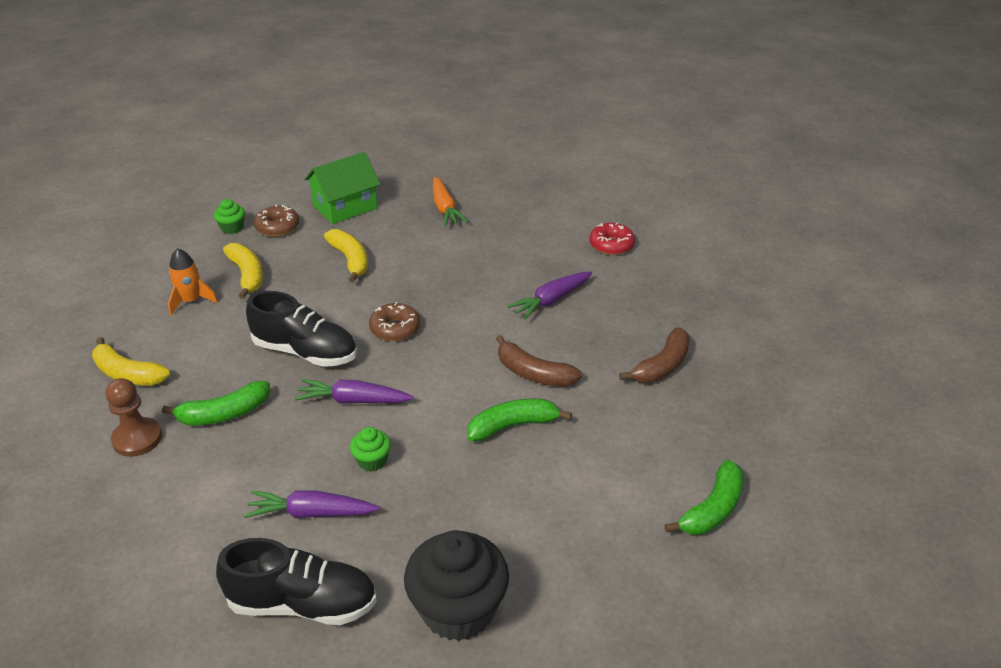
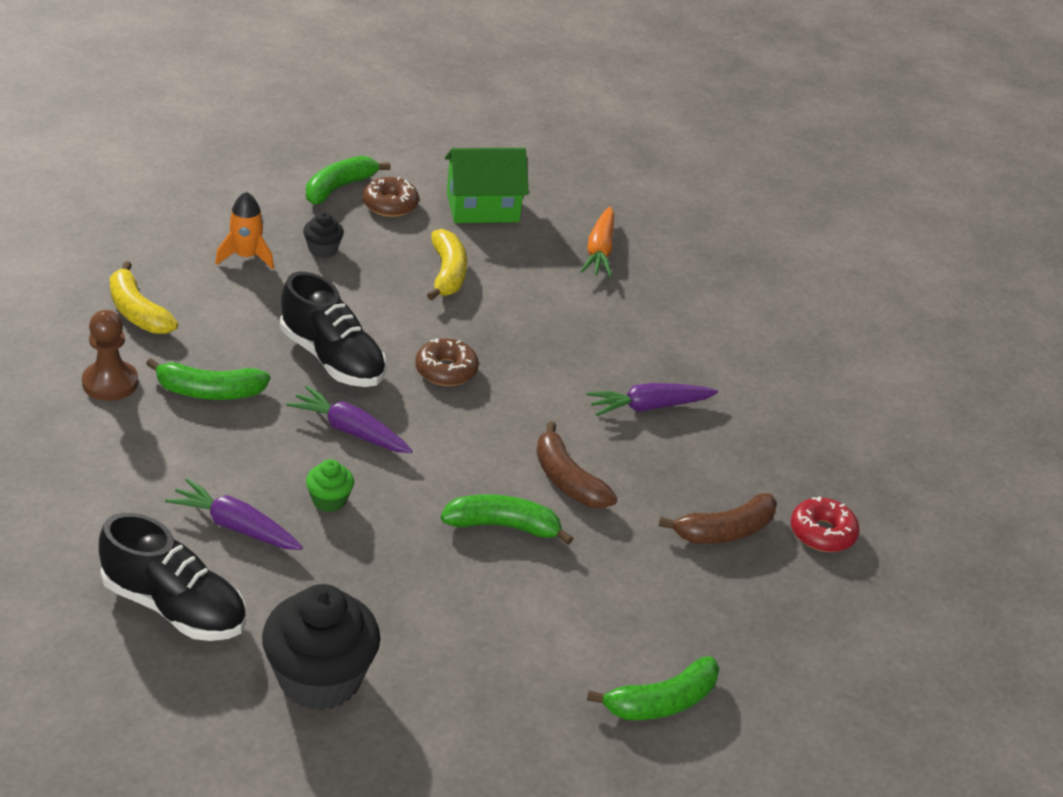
camera: 20 degrees right, 0 degrees up
green cupcake [214,199,245,234] -> green banana [306,156,390,204]
yellow banana [223,243,263,299] -> black cupcake [303,212,344,258]
red donut [589,222,635,255] -> red donut moved to [791,497,859,552]

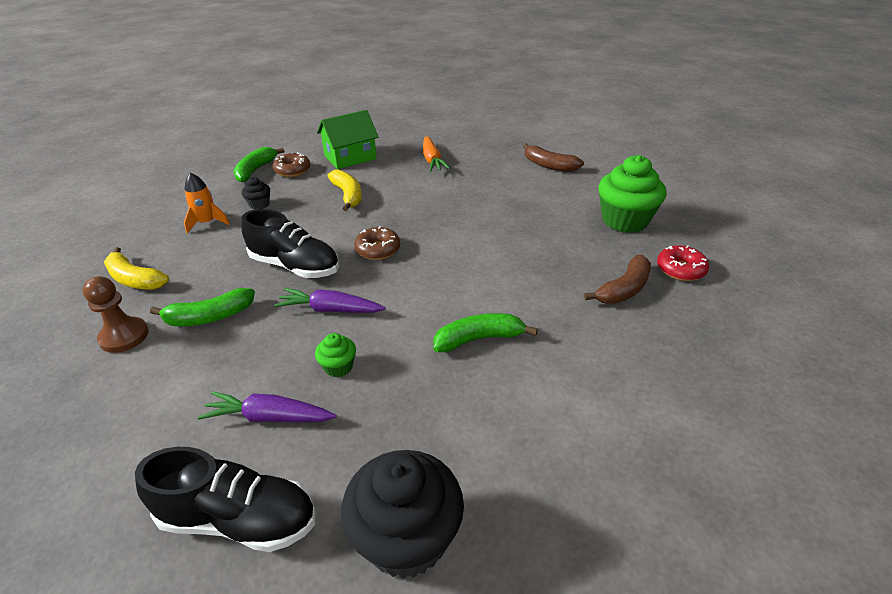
camera: 15 degrees left, 0 degrees up
brown banana [536,421,617,508] -> brown banana moved to [523,143,584,172]
purple carrot [586,383,718,416] -> none
green banana [587,656,719,720] -> none
none -> green cupcake [598,155,666,233]

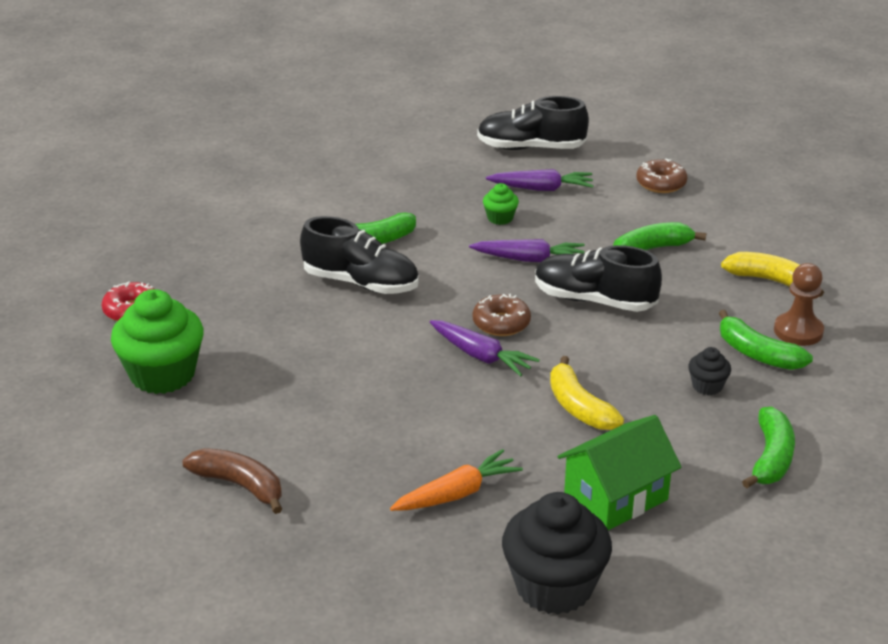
camera: 175 degrees right, 5 degrees down
brown pawn [82,276,149,353] -> brown pawn moved to [774,263,824,346]
orange rocket [184,173,230,233] -> green banana [719,310,813,370]
brown donut [273,152,310,177] -> brown donut moved to [636,159,687,193]
black cupcake [341,450,464,579] -> black cupcake moved to [502,492,612,615]
orange carrot [423,136,450,171] -> orange carrot turned 75 degrees clockwise [390,449,523,511]
brown banana [584,255,651,304] -> none
none -> black shoe [300,216,419,294]
none -> purple carrot [430,320,540,377]

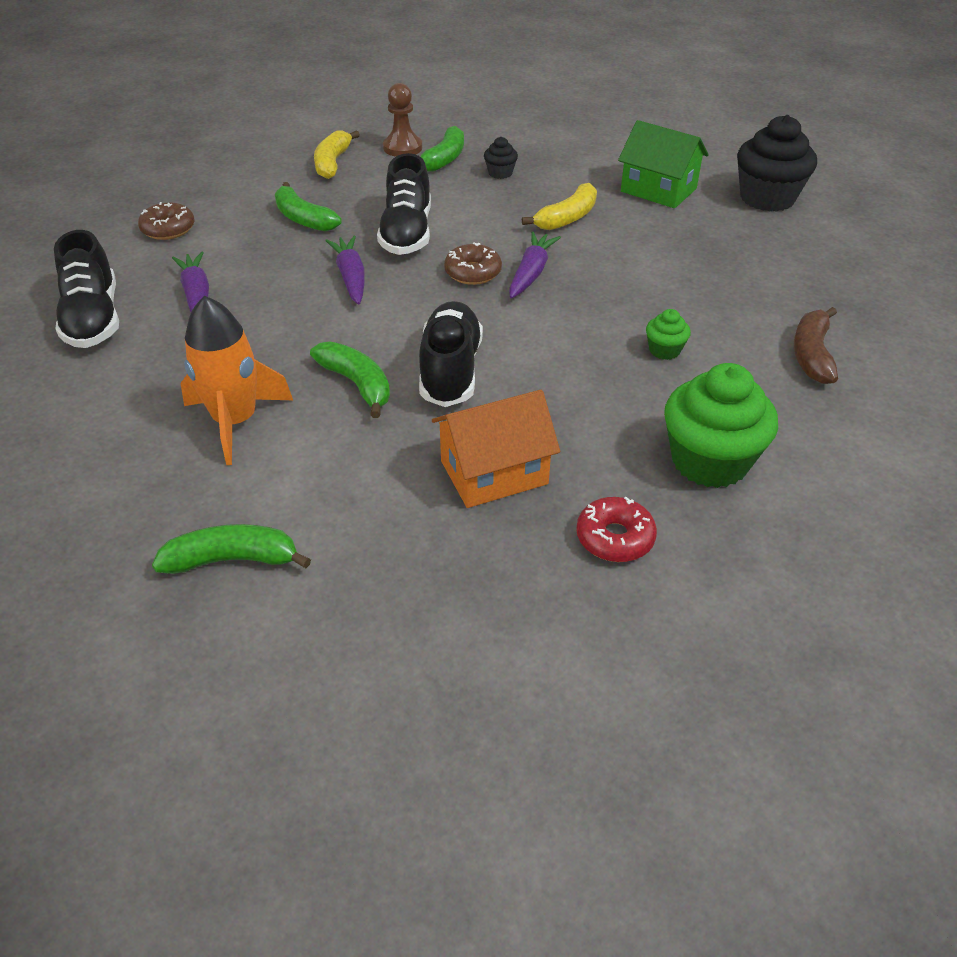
camera: 110 degrees left, 10 degrees up
orange carrot [390,449,523,511] -> none
green cupcake [483,183,519,225] -> green cupcake moved to [646,309,691,360]
green banana [742,407,795,488] -> green banana moved to [152,524,311,574]
none -> orange rocket [180,296,293,465]
none -> orange house [432,390,560,508]

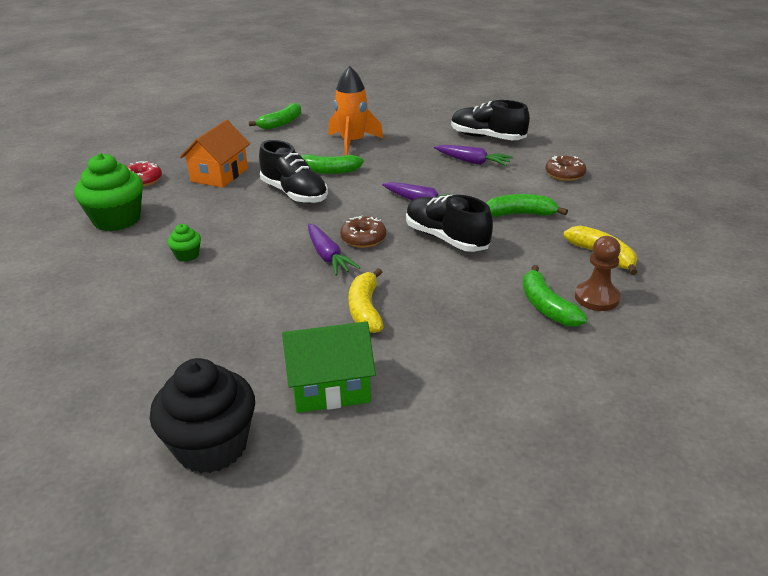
camera: 135 degrees right, 10 degrees down
black cupcake [484,137,518,179] -> none
brown banana [794,307,838,384] -> none

